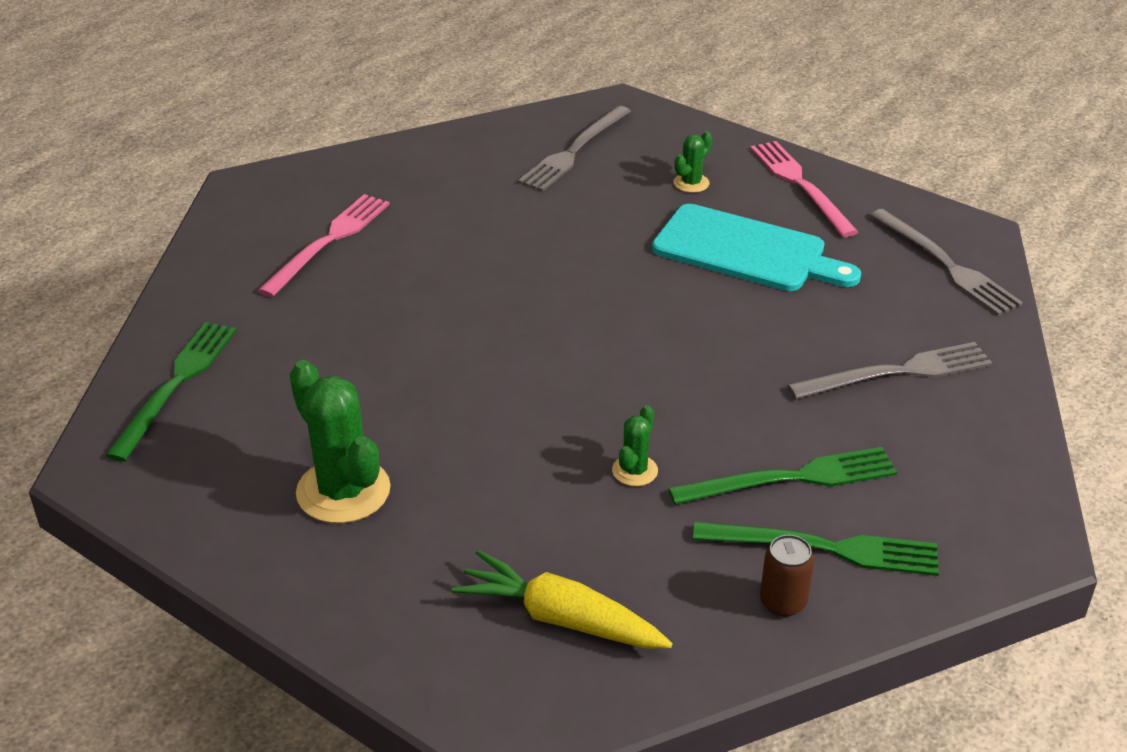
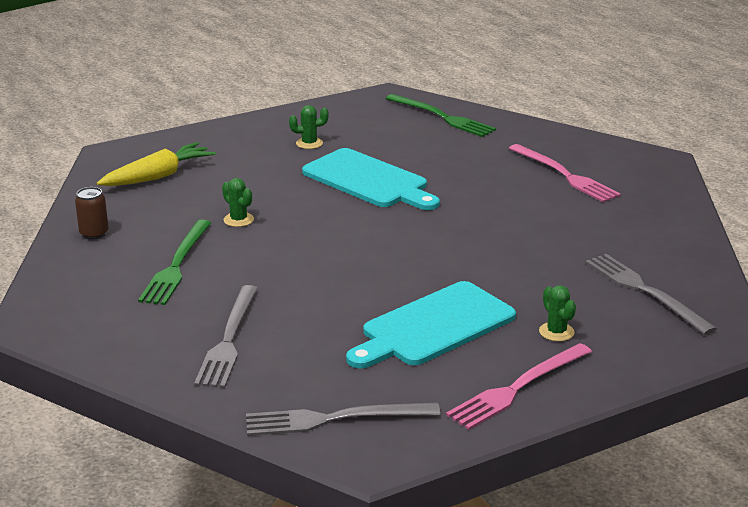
camera: 115 degrees right, 10 degrees down
green cactus [289,360,391,523] -> green cactus [289,105,329,149], size x0.50
green fork [693,522,939,576] -> none
pink fork [750,141,858,237] -> pink fork turned 135 degrees clockwise [446,343,592,430]
none -> turquoise cutting board [302,148,440,210]

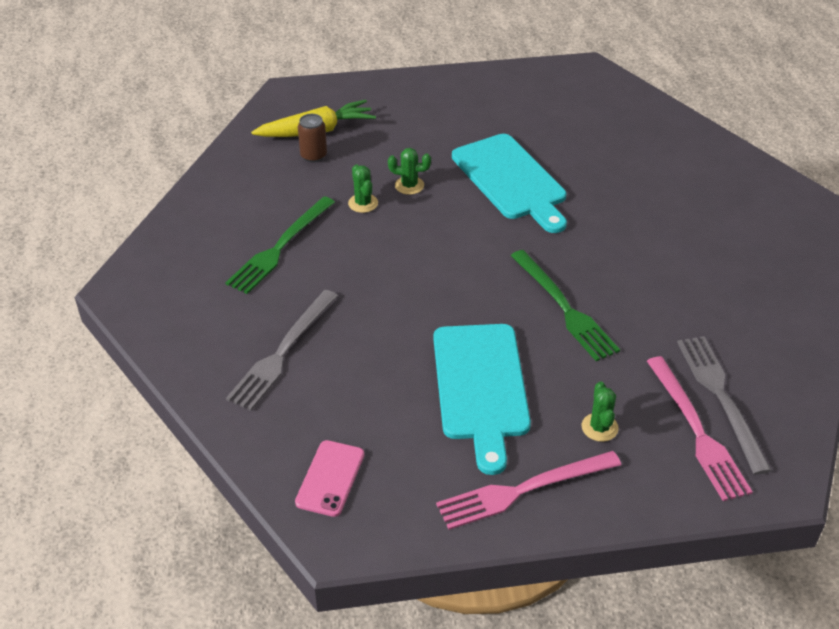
camera: 20 degrees right, 15 degrees up
brown can [75,187,109,240] -> brown can moved to [298,114,327,163]
grey fork [246,403,440,436] -> pink phone [295,440,364,517]
green cactus [289,105,329,149] -> green cactus moved to [388,148,431,195]
turquoise cutting board [346,281,516,369] -> turquoise cutting board turned 75 degrees counterclockwise [433,324,531,475]
green fork [385,94,496,137] -> green fork moved to [511,250,620,361]
pink fork [508,144,621,202] -> pink fork moved to [647,356,753,501]

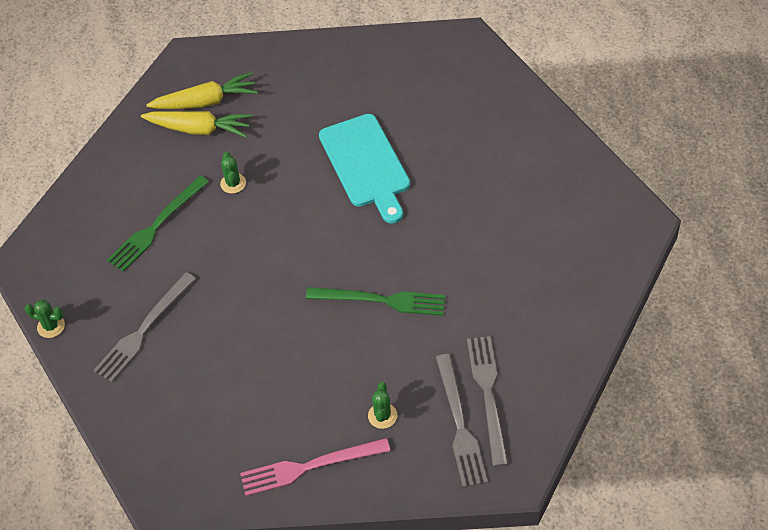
camera: 10 degrees right, 10 degrees up
pink phone [295,440,364,517] -> none
brown can [298,114,327,163] -> yellow carrot [141,111,252,137]
green cactus [388,148,431,195] -> green cactus moved to [24,300,65,338]
turquoise cutting board [433,324,531,475] -> none
green fork [511,250,620,361] -> green fork turned 60 degrees counterclockwise [306,287,446,316]
pink fork [647,356,753,501] -> grey fork [436,354,488,488]

